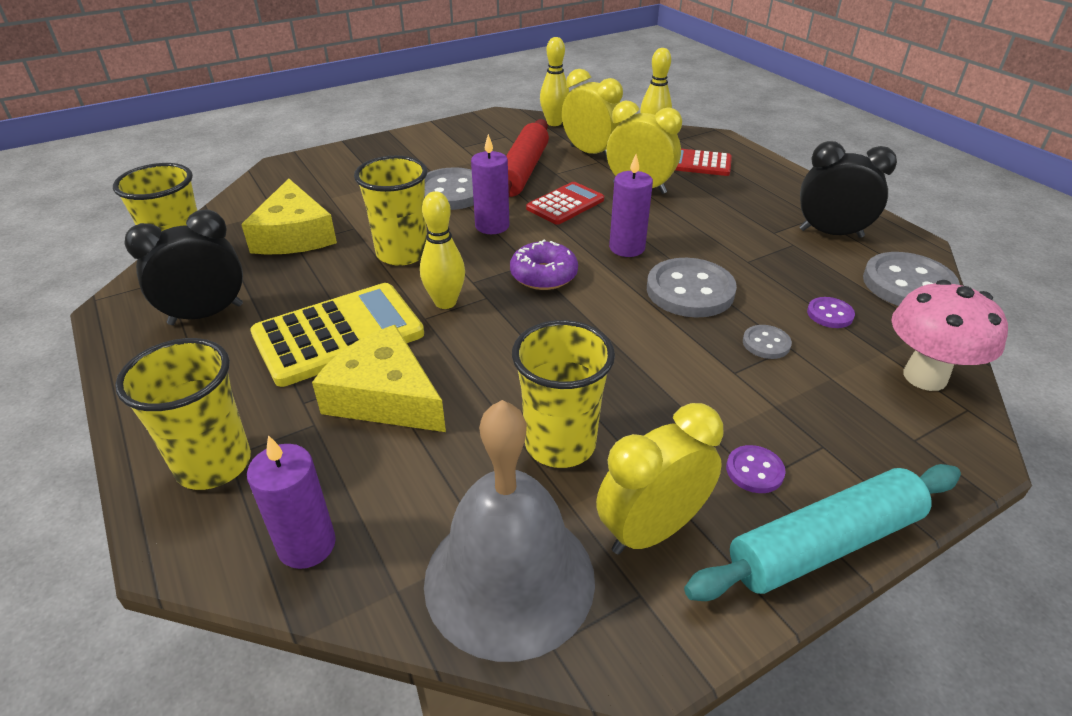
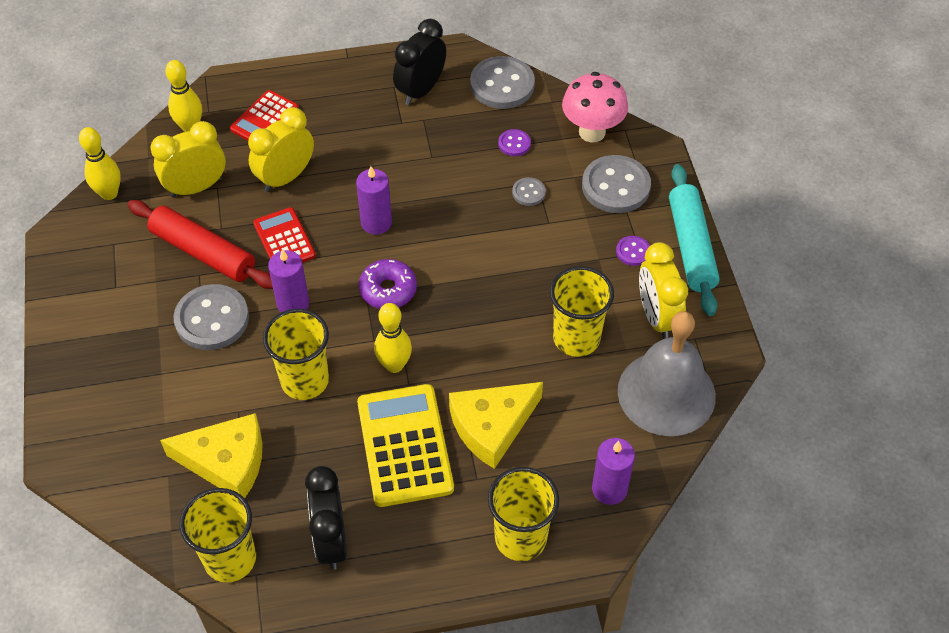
camera: 70 degrees left, 15 degrees up
grey button [647,258,737,318] -> grey button moved to [582,155,651,213]

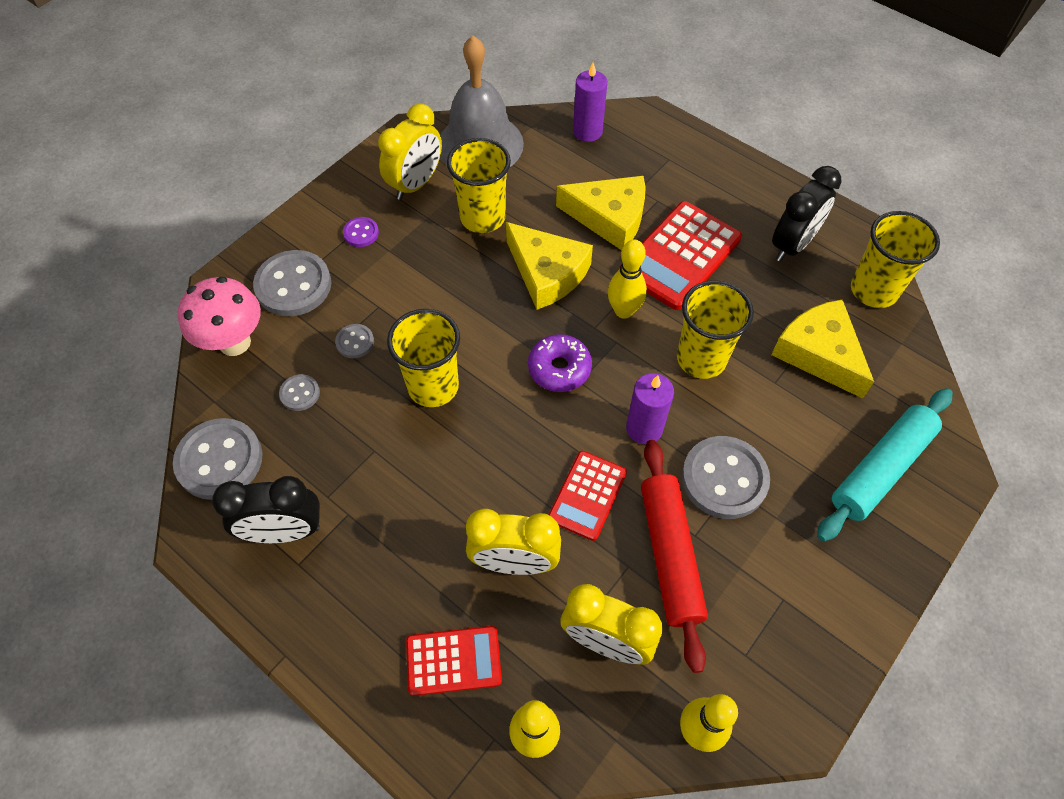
camera: 130 degrees left, 5 degrees up
purple candle [356,166,392,235] -> none
yellow calculator [357,384,454,507] -> red calculator [619,201,742,310]
yellow cup [488,467,559,561] -> yellow cup moved to [387,309,460,407]
purple button [498,129,531,156] -> grey button [279,374,320,411]
turquoise rolling pin [669,164,720,316] -> turquoise rolling pin moved to [817,388,953,542]
none -> yellow cheese [506,222,593,310]

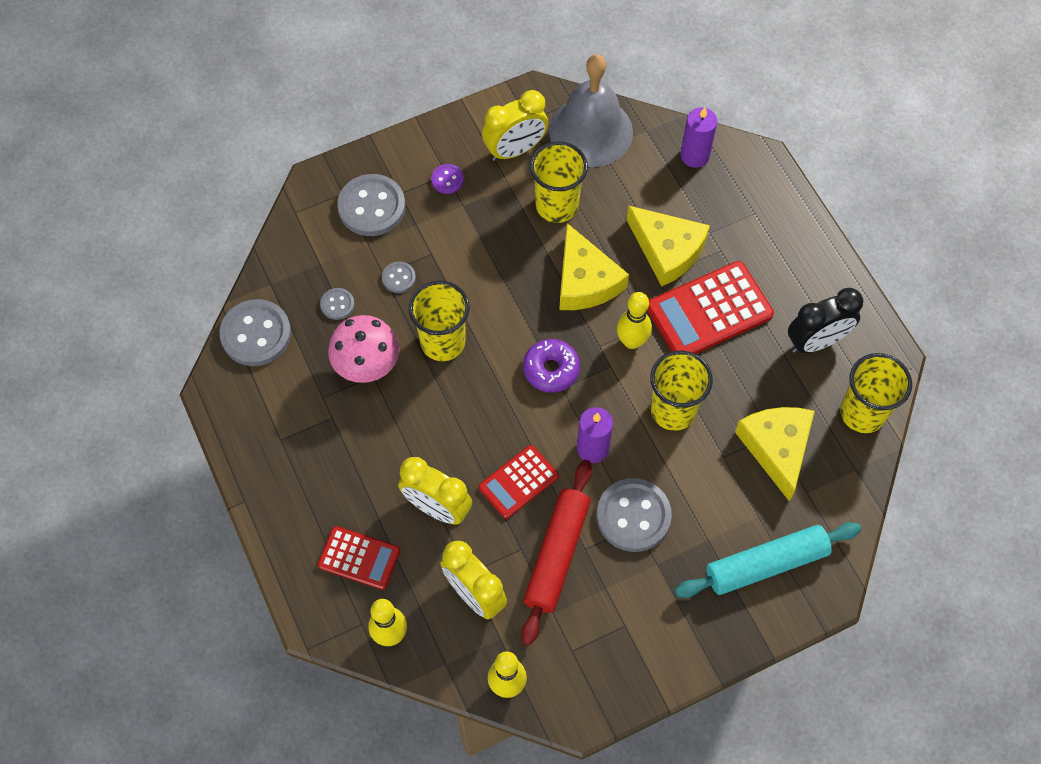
camera: 25 degrees right, 5 degrees up
pink mushroom [178,277,261,356] -> pink mushroom moved to [328,315,399,383]
black clock [212,476,320,543] -> none

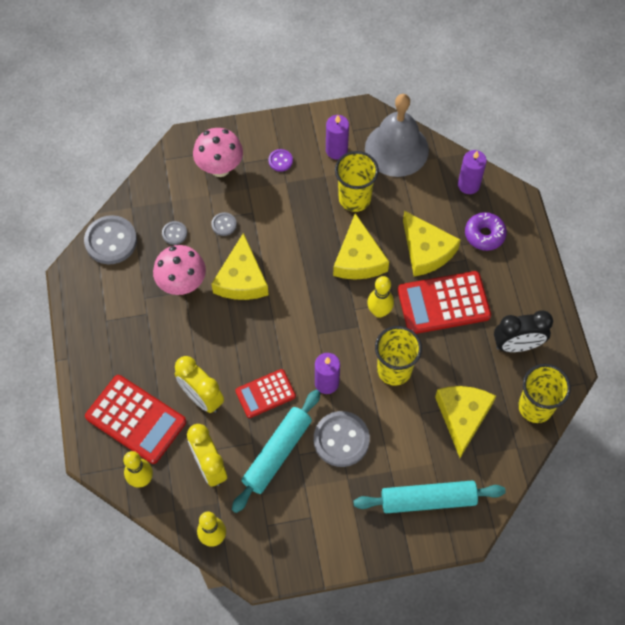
camera: 15 degrees right, 0 degrees up
red calculator [318,526,400,590] -> red calculator [85,375,186,464], size x1.65
grey button [337,174,405,236] -> pink mushroom [193,128,243,177]
yellow cup [409,280,470,361] -> yellow cheese [211,233,268,300]
yellow clock [482,90,548,161] -> purple candle [326,115,349,159]
red rolling pin [521,460,592,645] -> turquoise rolling pin [232,390,320,513]
purple donut [523,339,580,393] -> purple donut moved to [465,212,507,251]

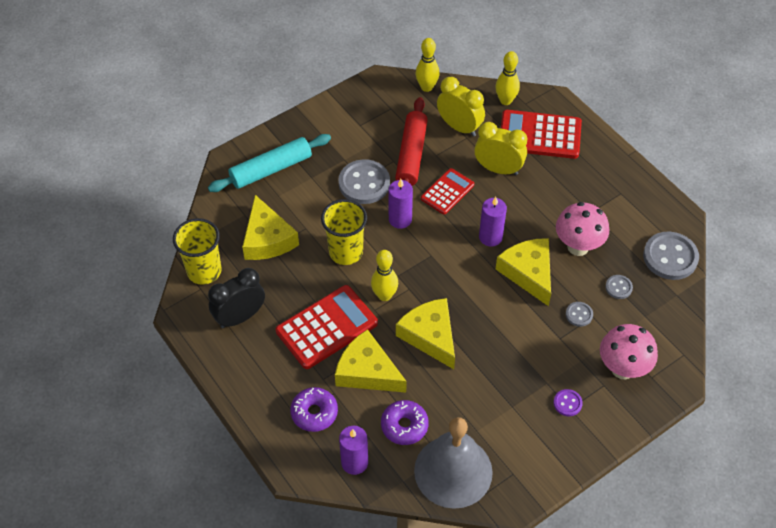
camera: 155 degrees right, 10 degrees down
turquoise rolling pin [232,390,320,513] -> red rolling pin [395,97,428,186]
purple candle [326,115,349,159] -> purple candle moved to [479,197,507,247]
yellow cup [335,151,379,212] -> none
none -> purple donut [381,400,429,445]

